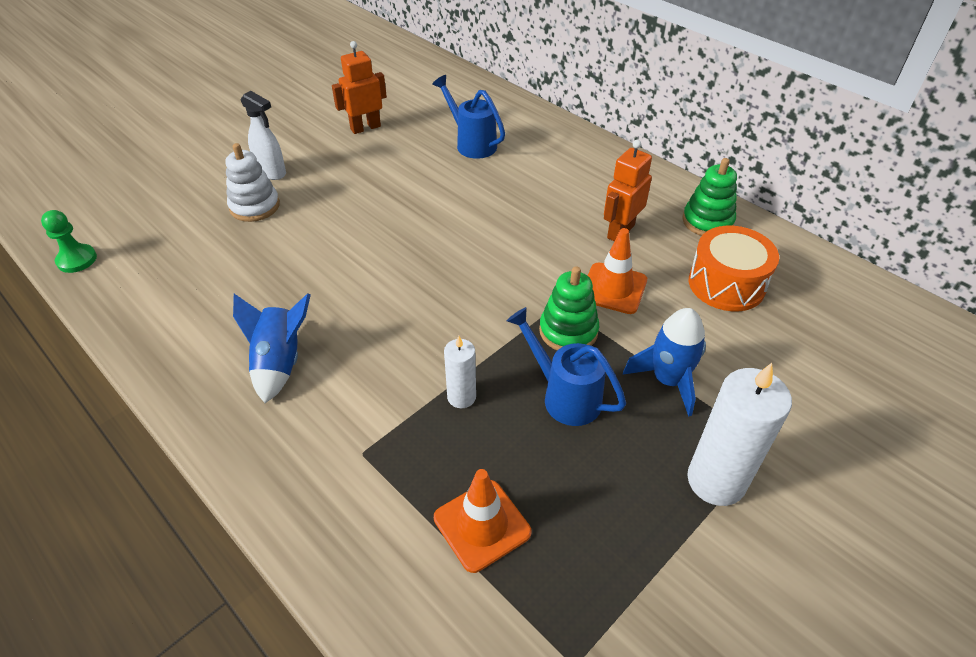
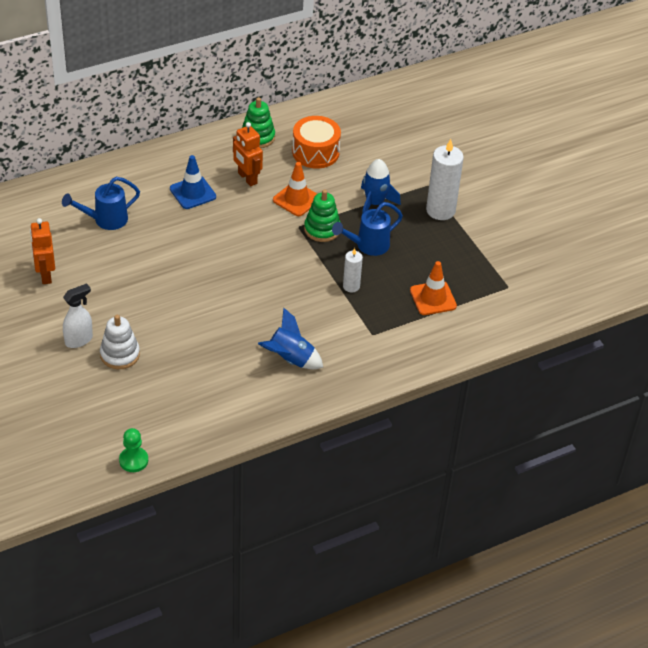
camera: 75 degrees left, 0 degrees up
none -> blue traffic cone [170,155,216,209]

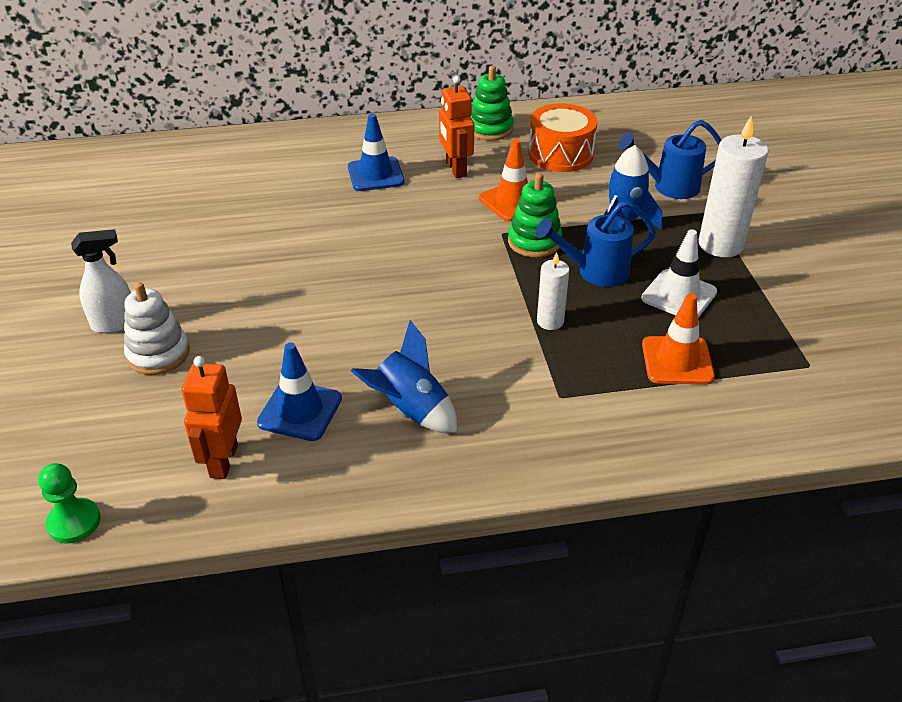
camera: 20 degrees right, 5 degrees down
orange robot [30,218,55,284] -> orange robot moved to [181,356,242,479]
blue watering can [62,177,140,230] -> blue watering can moved to [618,120,721,199]
none -> blue traffic cone [257,342,342,441]
none -> white traffic cone [641,229,717,318]

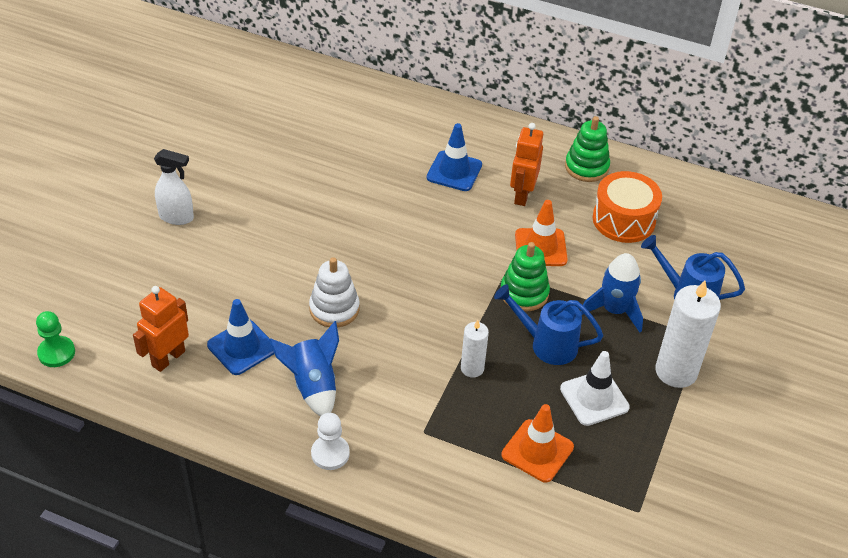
camera: 30 degrees right, 5 degrees up
white stacking toy [124,282,190,375] -> white stacking toy moved to [309,257,360,328]
none -> white pawn [311,413,350,470]

